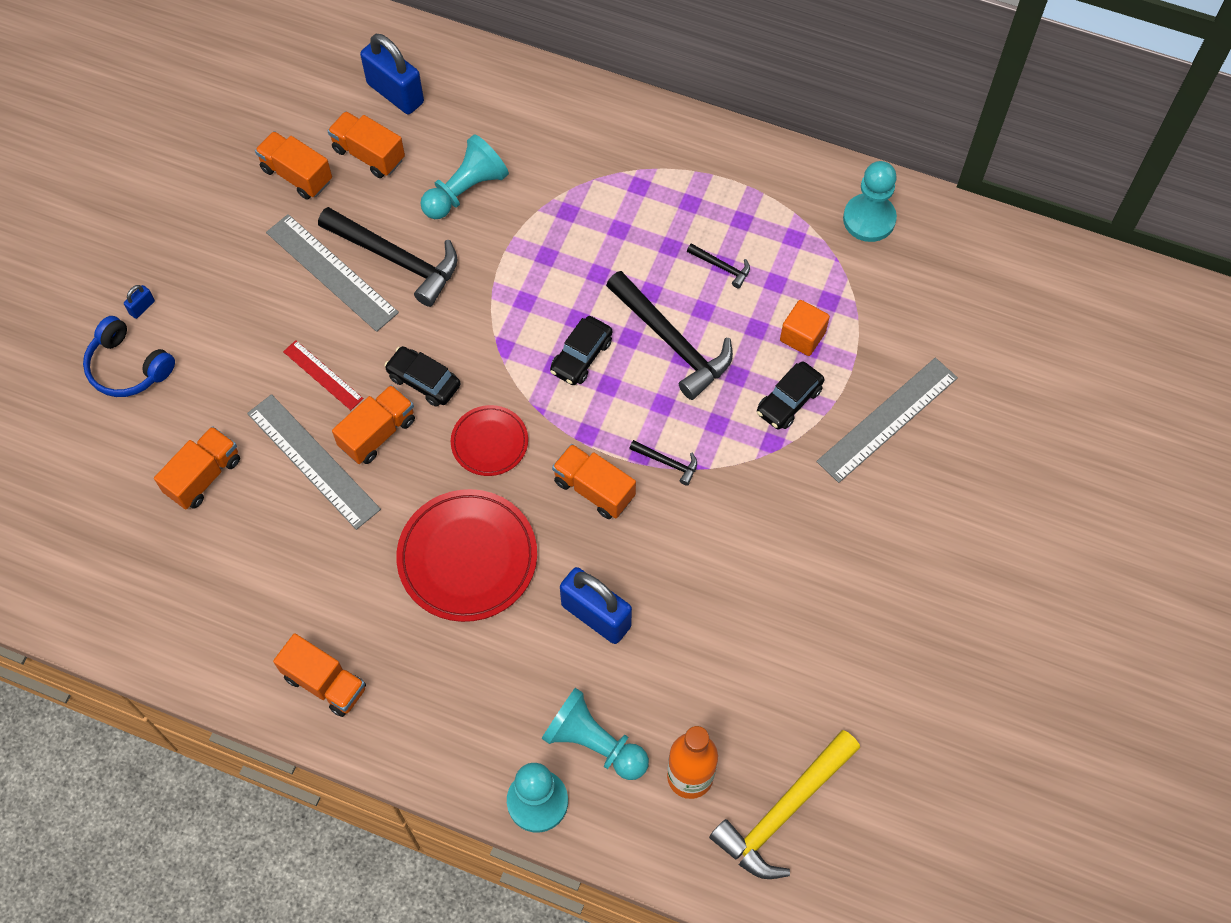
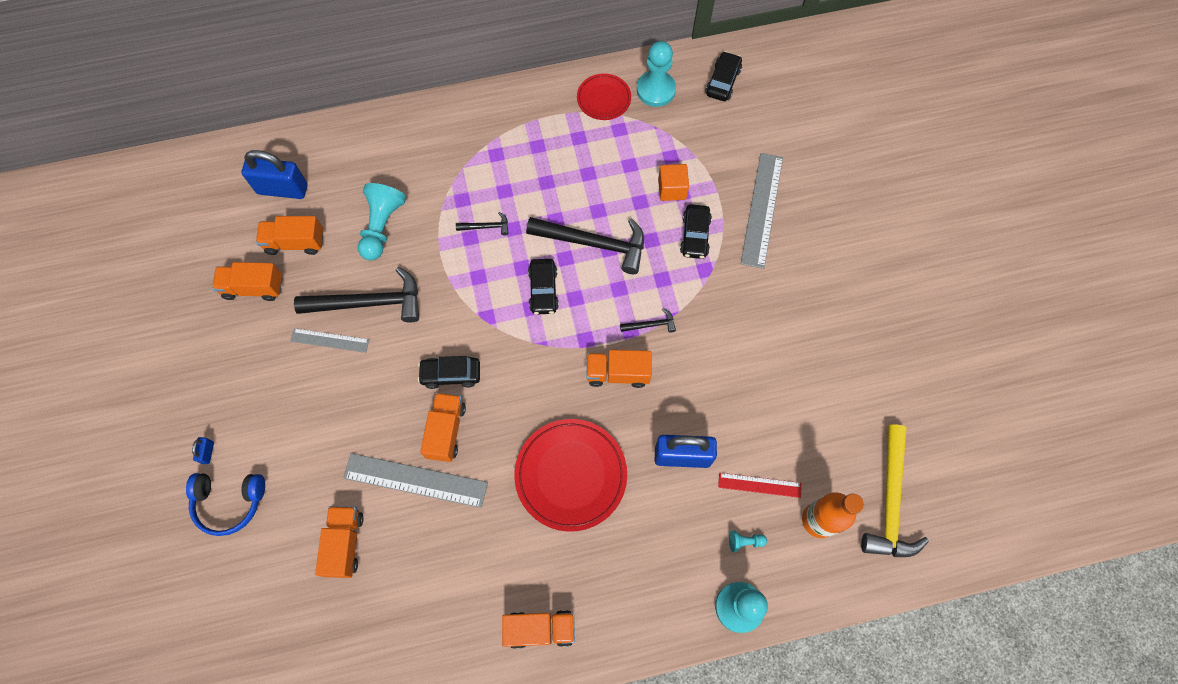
camera: 35 degrees left, 5 degrees up
grey ruler [266,214,399,332] -> grey ruler [290,328,369,353], size x0.58
red ruler [283,340,364,410] -> red ruler moved to [718,473,802,498]
red plate [451,405,528,476] -> red plate moved to [577,73,631,120]
turquoise pawn [541,688,649,780] -> turquoise pawn [729,531,767,552], size x0.44
black hammer [687,243,750,289] -> black hammer moved to [456,212,509,235]
none -> black car [705,51,742,101]

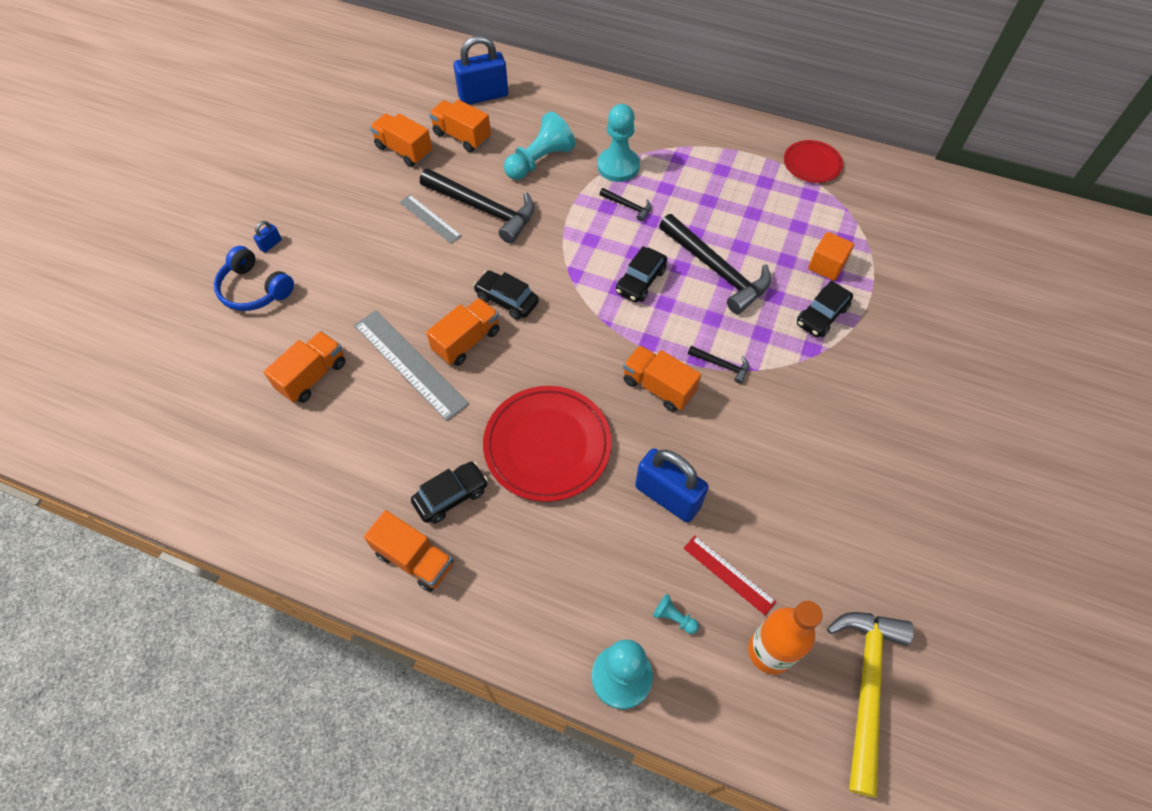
camera: 35 degrees right, 10 degrees down
blue padlock [242,150,308,199] -> blue padlock turned 60 degrees counterclockwise [453,35,508,105]
turquoise pawn [637,41,676,107] -> turquoise pawn moved to [597,104,640,182]
black car [705,51,742,101] -> black car moved to [411,461,488,524]
grey ruler [741,153,783,269] -> none
yellow hammer [861,425,929,557] -> yellow hammer turned 150 degrees clockwise [827,612,914,797]

